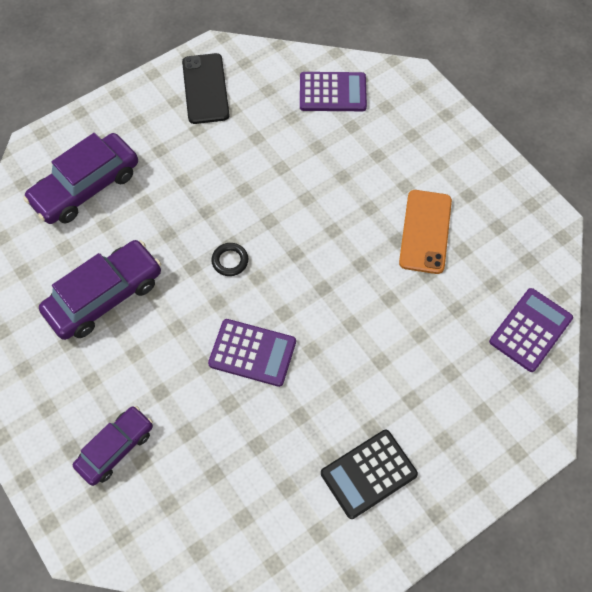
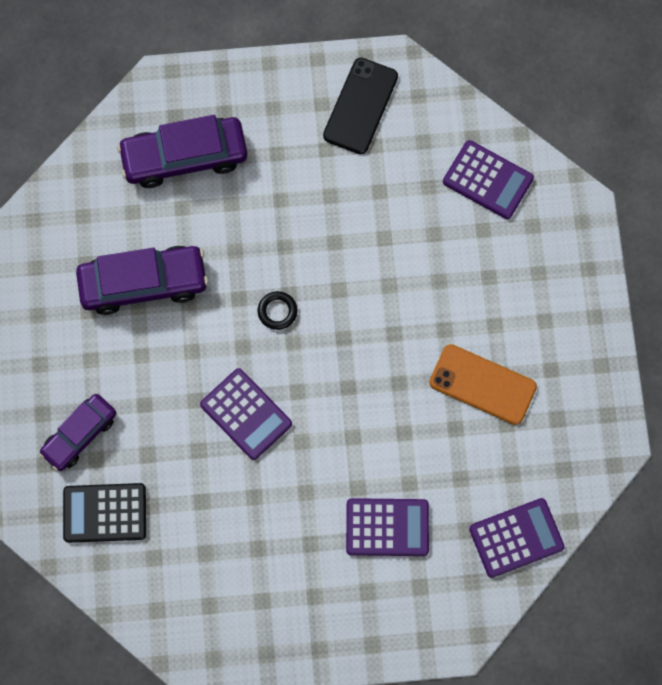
camera: 30 degrees right, 10 degrees up
purple car [73,406,153,486] -> purple car turned 150 degrees clockwise [39,394,116,471]
black calculator [321,429,418,519] -> black calculator moved to [63,483,146,543]
orange phone [399,190,452,274] -> orange phone turned 75 degrees clockwise [429,344,537,425]
none -> purple calculator [346,498,429,556]

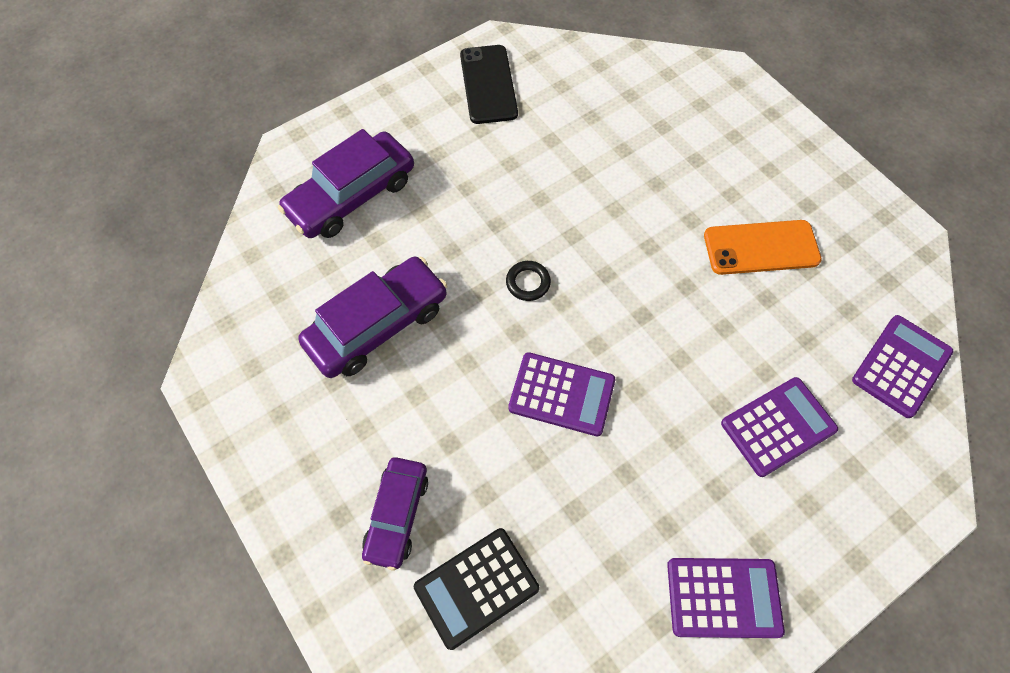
camera: 30 degrees left, 10 degrees down
purple calculator [443,140,534,219] -> purple calculator moved to [667,558,785,638]

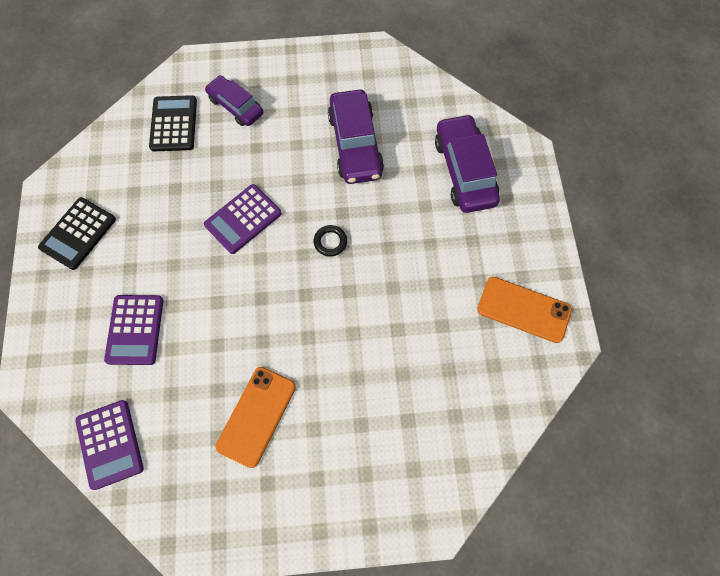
camera: 120 degrees right, 5 degrees up
black phone [460,45,518,124] -> orange phone [477,277,572,343]
purple calculator [667,558,785,638] -> black calculator [38,197,116,270]

